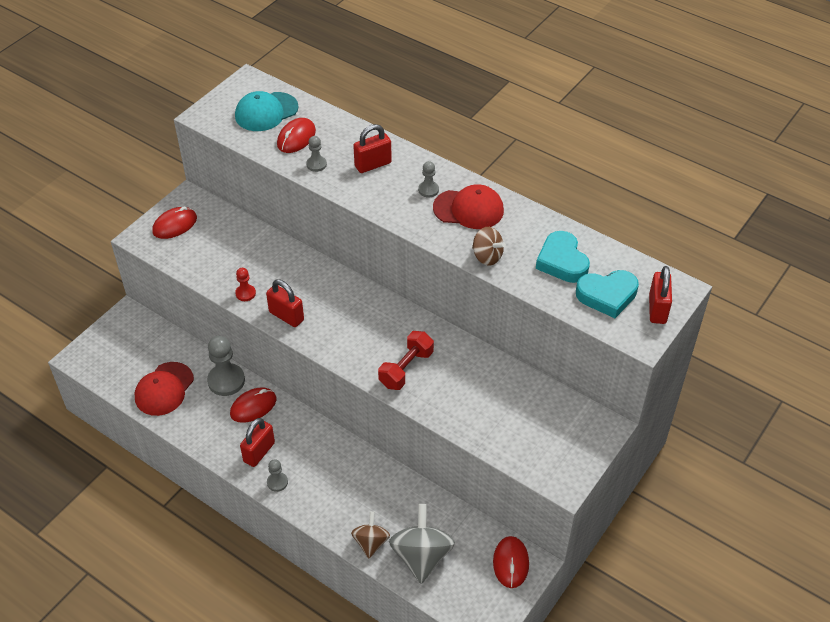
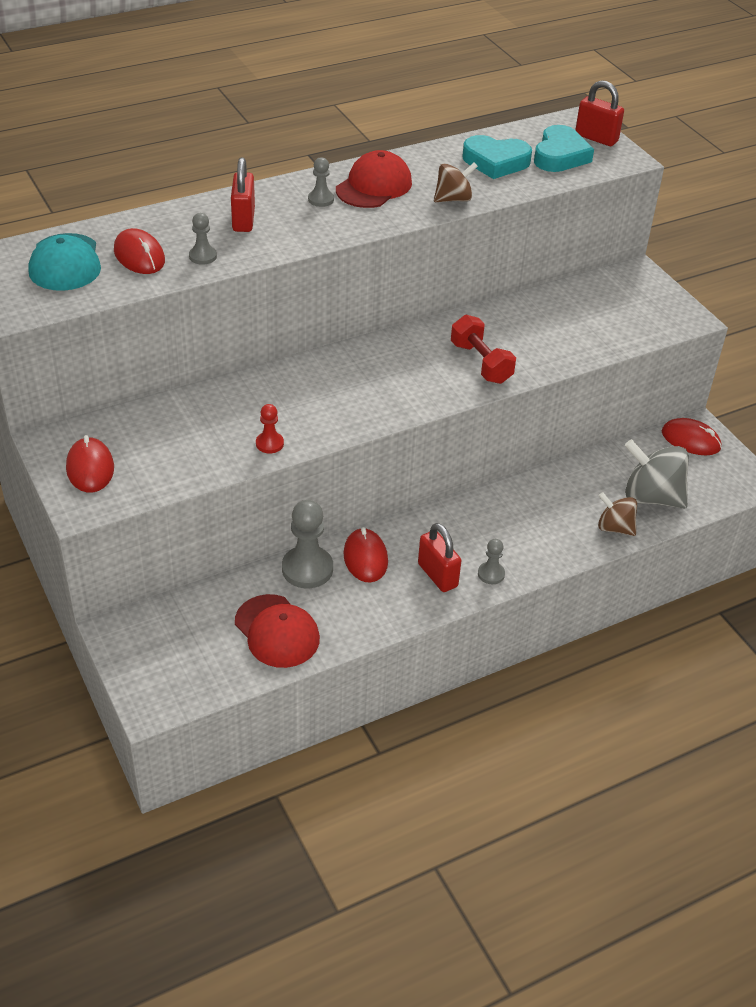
camera: 65 degrees left, 5 degrees down
red padlock [266,280,304,327] -> none

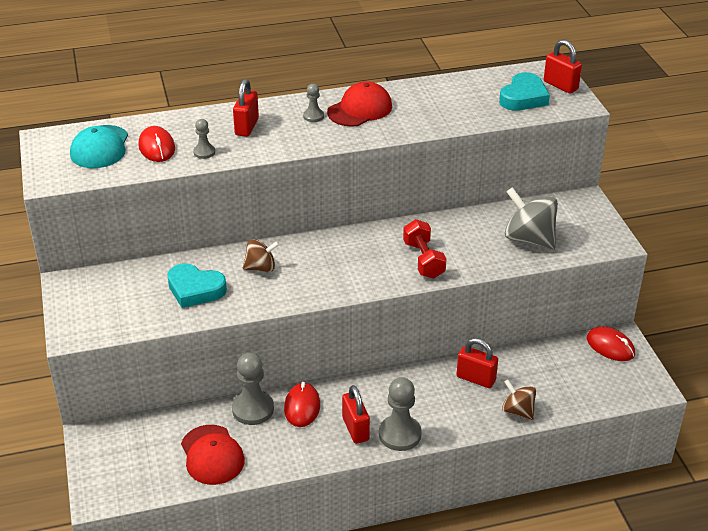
camera: 15 degrees right, 5 degrees down
red mouse [66,435,114,493] -> none
red pawn [256,404,284,453] -> none
brown spinning top [434,162,478,202] -> brown spinning top moved to [243,239,280,272]
turquoise heart [462,135,532,179] -> turquoise heart moved to [167,263,227,308]
grey pawn [478,539,505,584] -> grey pawn [379,377,422,451], size x1.89
grey spinning top [625,439,689,509] -> grey spinning top moved to [505,187,558,250]
none -> red padlock [456,338,498,388]

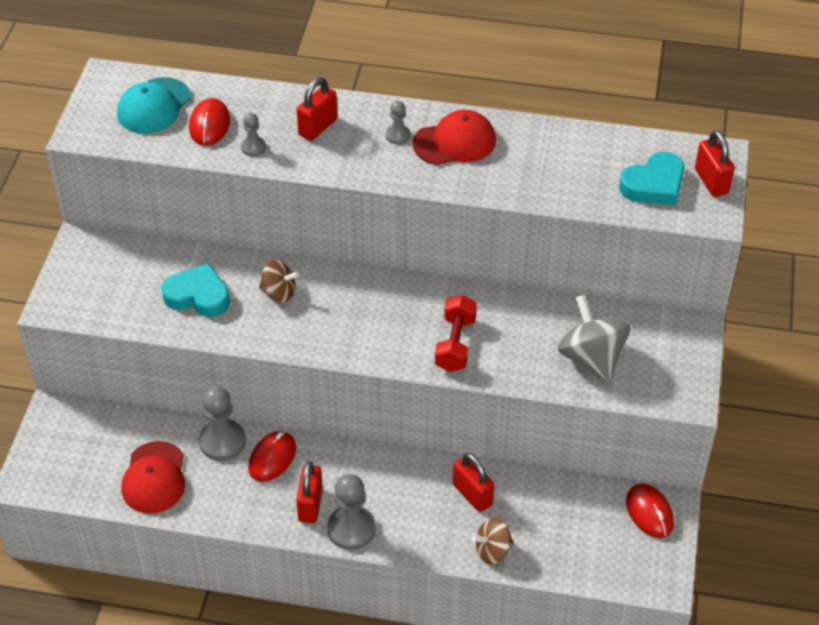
camera: 25 degrees right, 10 degrees up
turquoise heart [167,263,227,308] -> turquoise heart turned 150 degrees clockwise [161,263,230,317]
brown spinning top [502,379,536,420] -> brown spinning top turned 90 degrees counterclockwise [472,518,514,564]

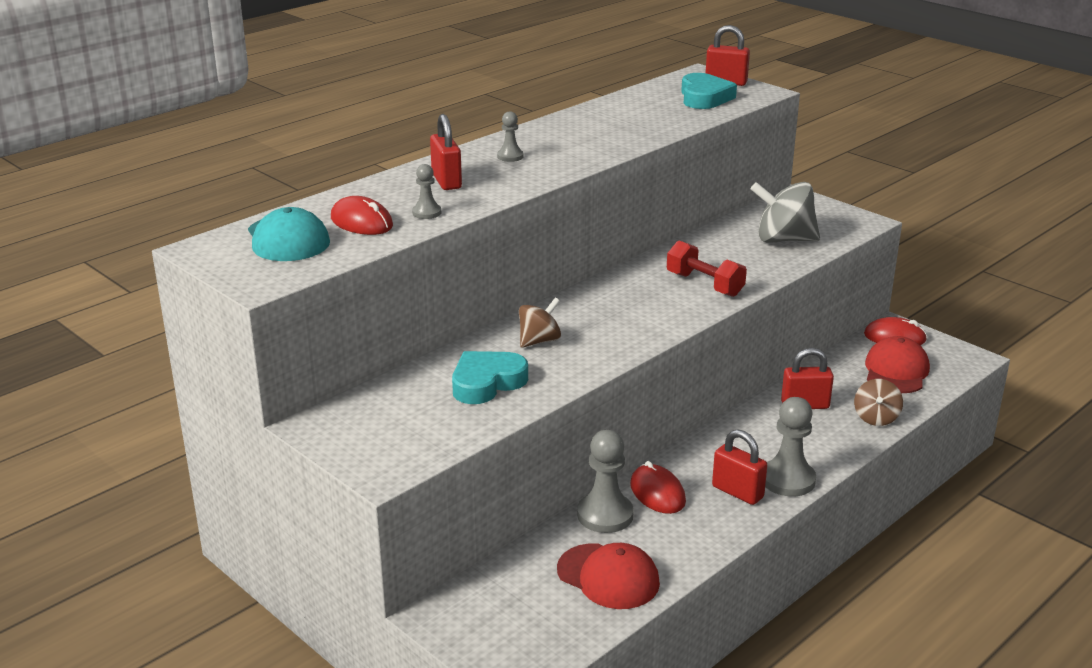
camera: 55 degrees left, 20 degrees down
red cap [412,110,496,165] -> red cap moved to [865,336,930,393]

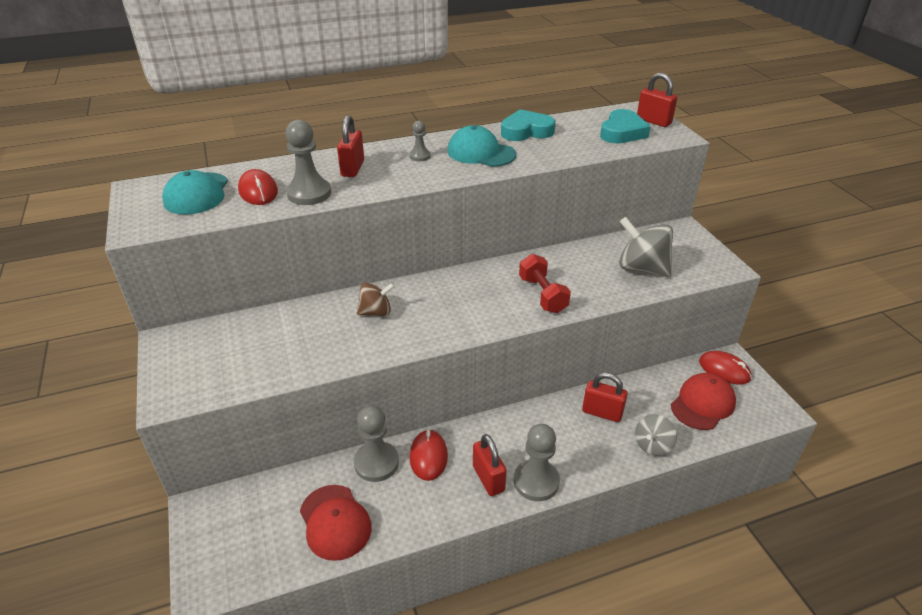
camera: 25 degrees right, 10 degrees up
grey pawn [412,164,441,219] -> grey pawn [286,120,331,205], size x1.89
turquoise heart [452,351,528,404] -> turquoise heart moved to [501,109,556,141]
brown spinning top [854,379,903,426] -> grey spinning top [635,414,677,456]
none -> turquoise cap [447,125,516,167]

